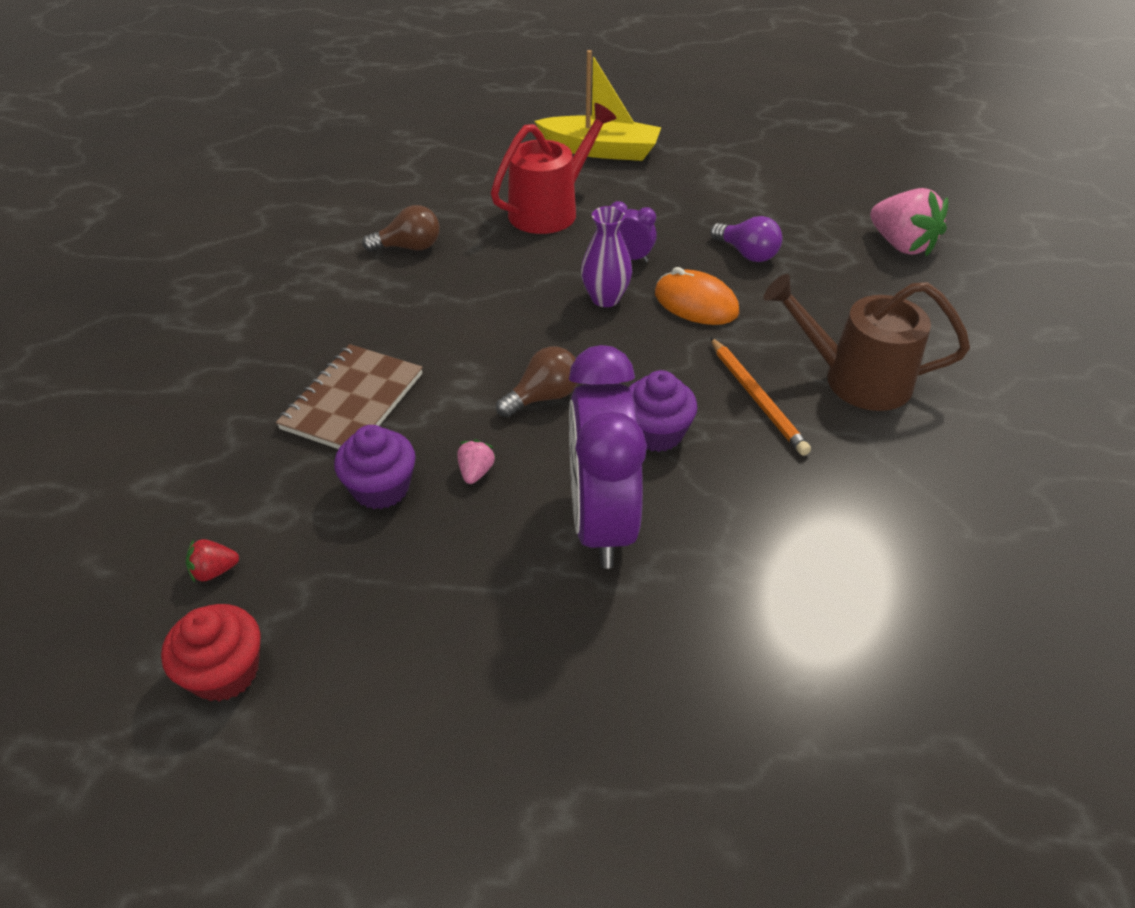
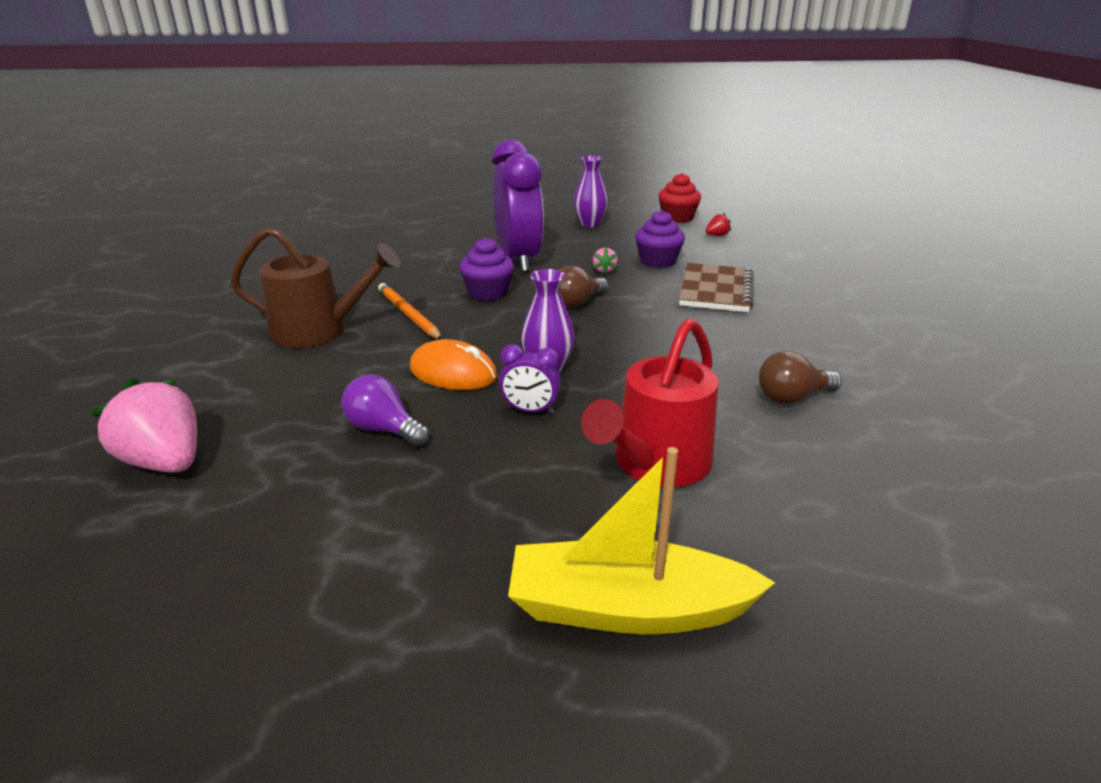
camera: 170 degrees right, 15 degrees down
none -> purple vase [573,156,608,227]

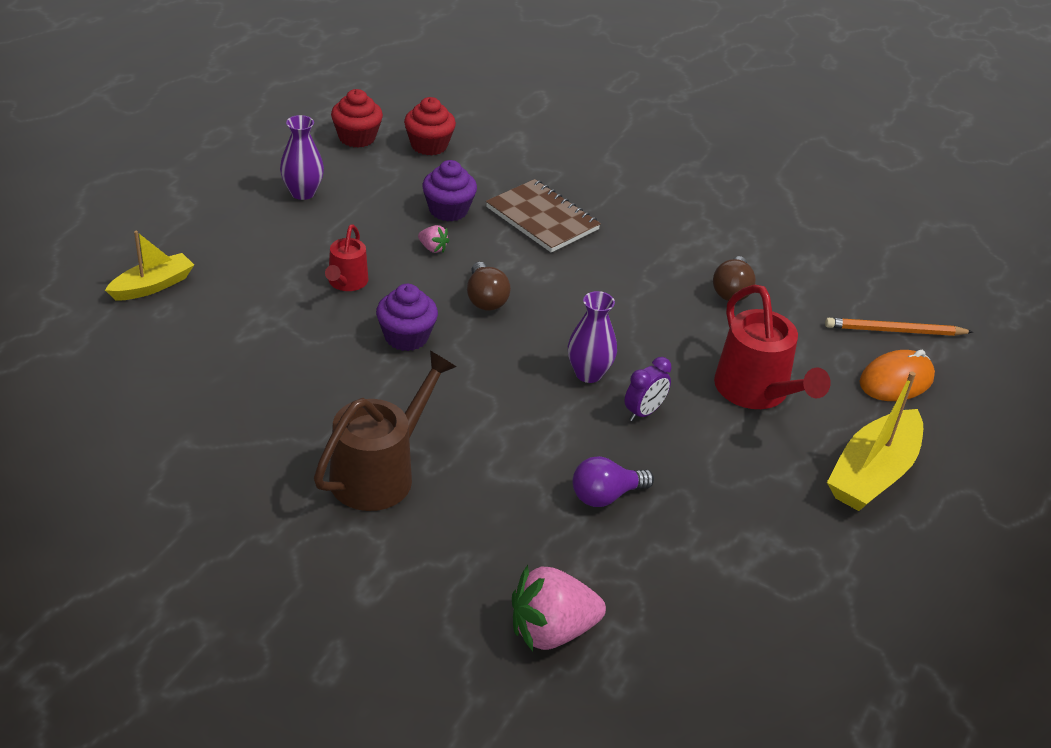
camera: 60 degrees left, 10 degrees up
orange pencil [378,283,442,340] -> orange pencil moved to [825,318,973,336]
orange mouse [410,339,497,390] -> orange mouse moved to [859,350,935,401]
purple clock [492,139,544,272] -> red watering can [325,224,368,291]
red strawberry [706,213,731,236] -> red cupcake [404,97,456,155]
none -> yellow boat [105,231,194,300]

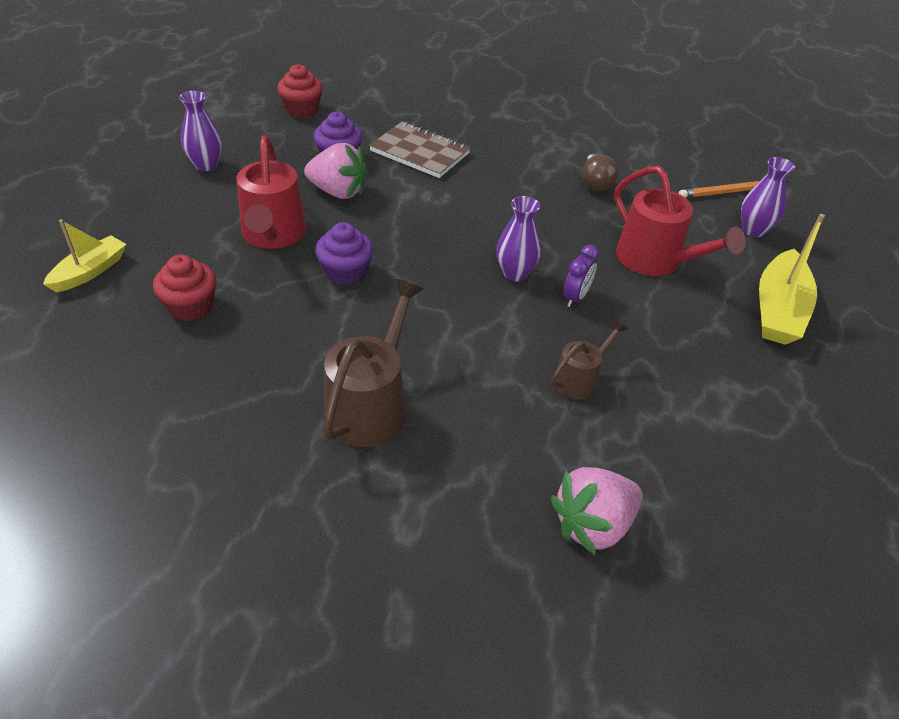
camera: 15 degrees left, 5 degrees up
red watering can [325,224,368,291] -> red watering can [237,135,307,249], size x1.75
red cupcake [331,89,383,148] -> red cupcake moved to [153,254,216,321]
pink strawberry [418,225,450,253] -> pink strawberry [304,143,368,199], size x2.19
brown light bulb [467,262,511,311] -> none
purple light bulb [572,456,654,507] -> brown watering can [551,319,628,400]
orange mouse [859,350,935,401] -> purple vase [741,157,795,237]

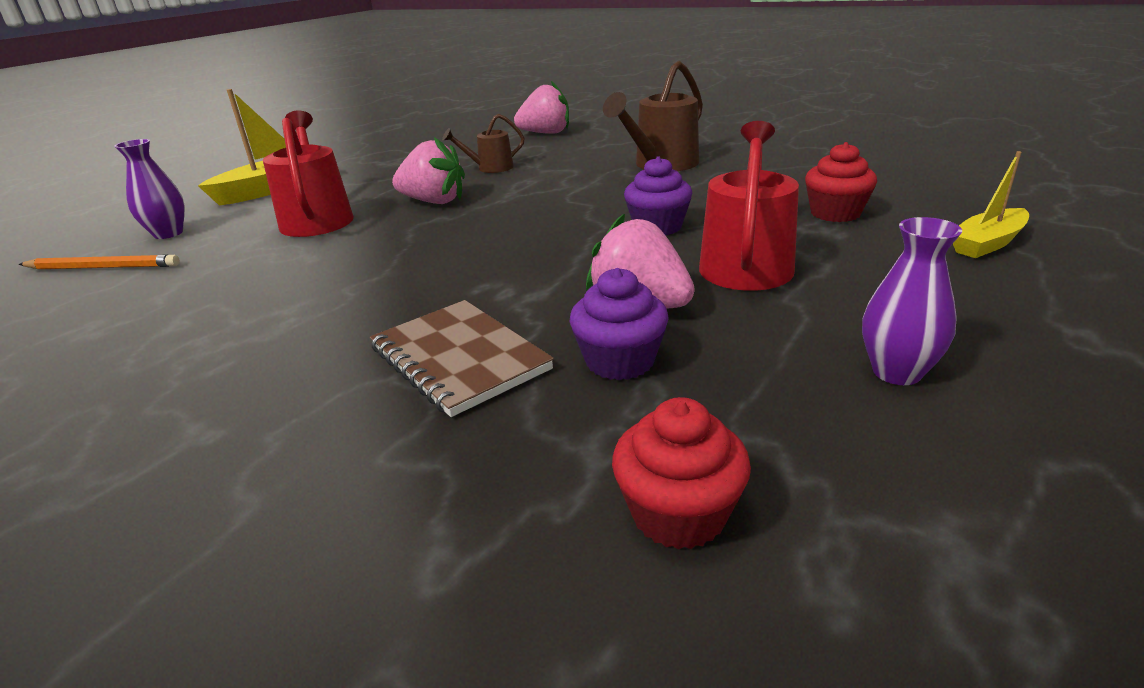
camera: 155 degrees left, 15 degrees down
purple vase [496,196,541,282] -> none
purple clock [563,245,599,307] -> pink strawberry [392,137,465,204]
brown light bulb [582,154,619,191] -> none

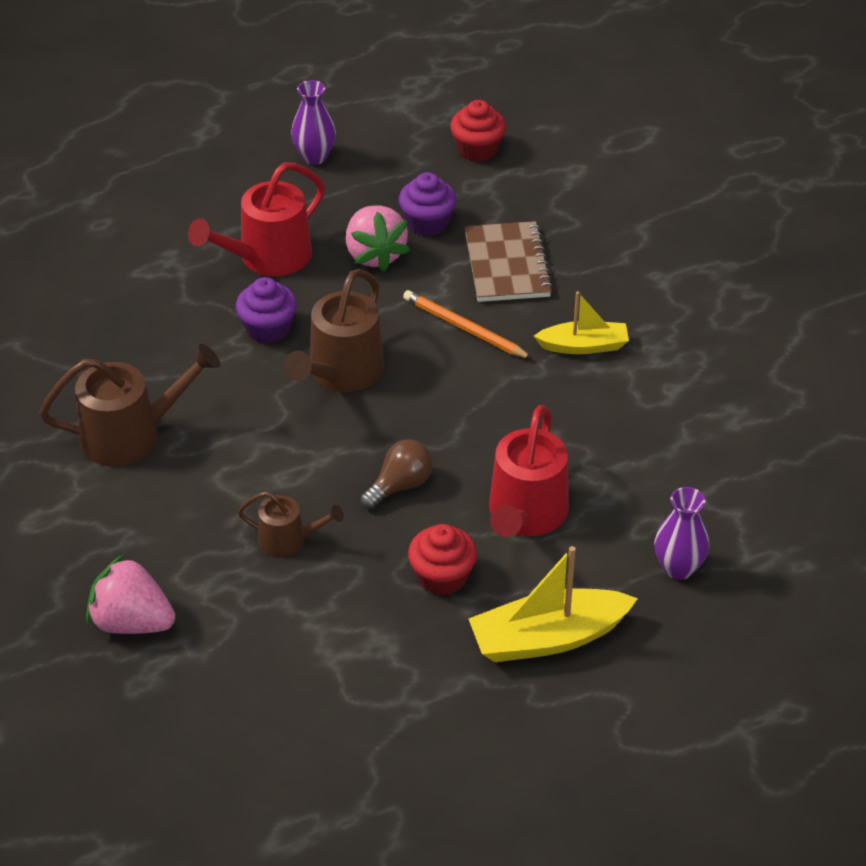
camera: 150 degrees left, 15 degrees up
orange pencil [18,254,180,270] -> orange pencil moved to [403,290,532,359]
pink strawberry [392,137,465,204] -> brown light bulb [360,440,433,509]
red cupcake [805,142,877,222] -> red cupcake moved to [408,524,477,596]
yellow boat [953,151,1029,258] -> yellow boat moved to [534,291,629,354]
none -> brown watering can [284,269,385,392]

